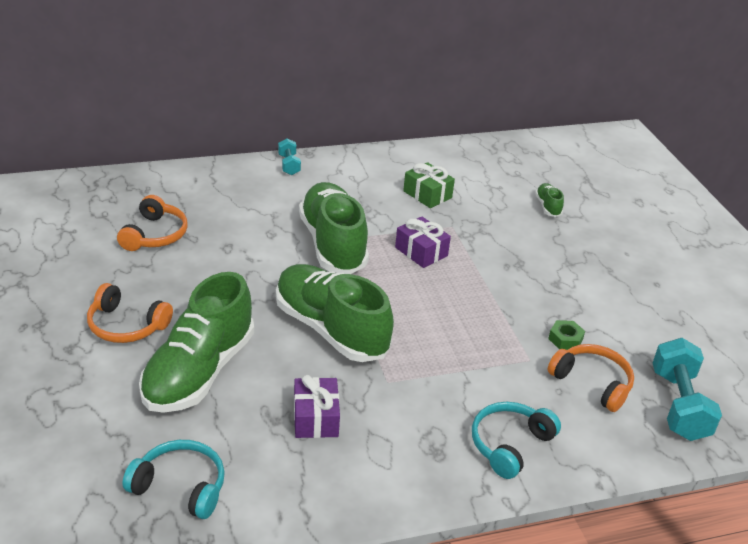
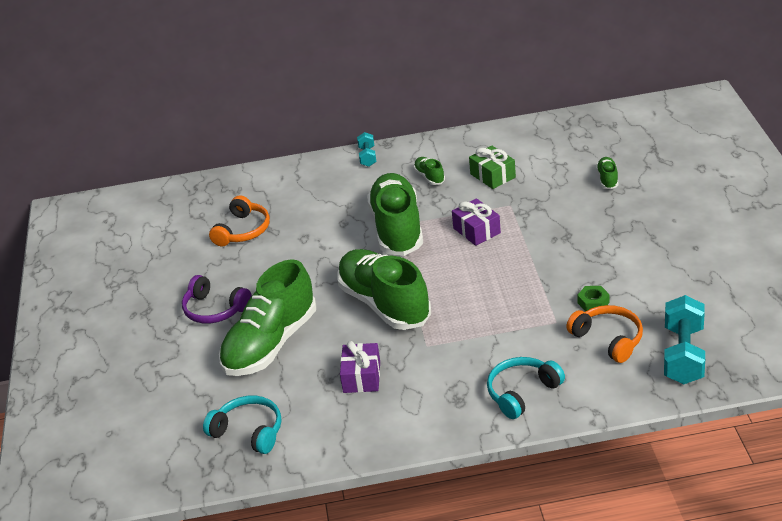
camera: 15 degrees right, 0 degrees up
orange headphones [87,283,173,343] -> purple headphones [182,275,252,324]
none -> green shoe [414,157,445,185]

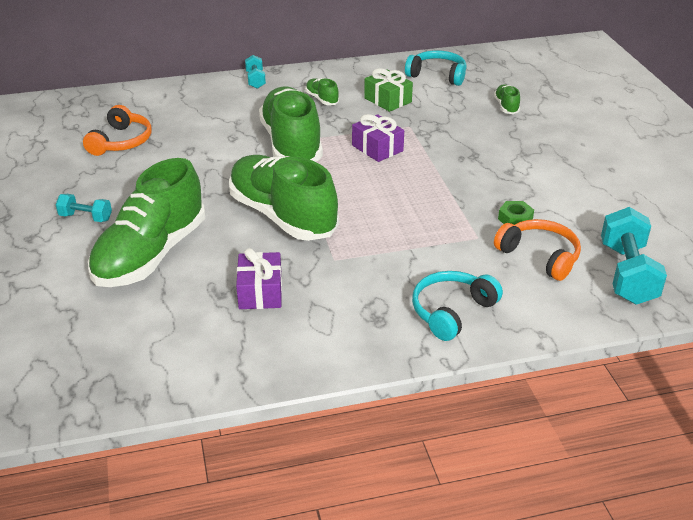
camera: 10 degrees left, 0 degrees up
purple headphones [182,275,252,324] -> turquoise dumbbell [56,194,112,222]
turquoise headphones [203,396,282,454] -> turquoise headphones moved to [405,50,467,86]

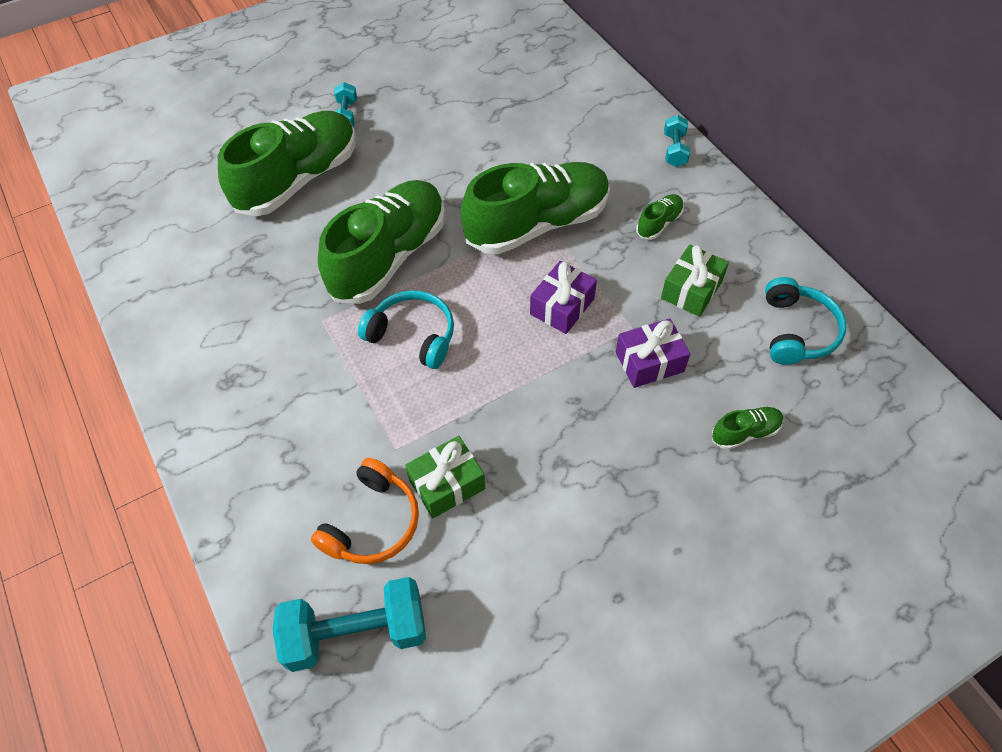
camera: 75 degrees right, 20 degrees up
orange headphones [83,105,152,156] -> none
green shoe [88,158,205,287] -> green shoe turned 120 degrees clockwise [218,111,356,216]
purple gift [236,248,282,309] -> purple gift moved to [616,318,690,388]
turquoise dumbbell [245,55,266,89] -> turquoise dumbbell turned 60 degrees counterclockwise [664,115,690,167]
turquoise headphones [412,271,503,341] -> turquoise headphones moved to [358,290,454,369]
green nut [498,201,534,225] -> green gift [405,436,485,518]

